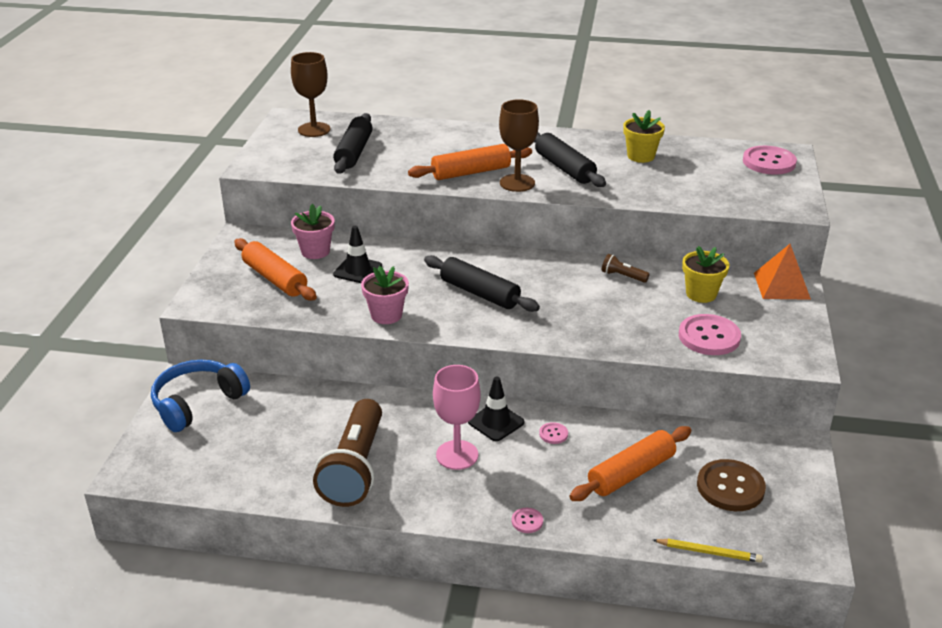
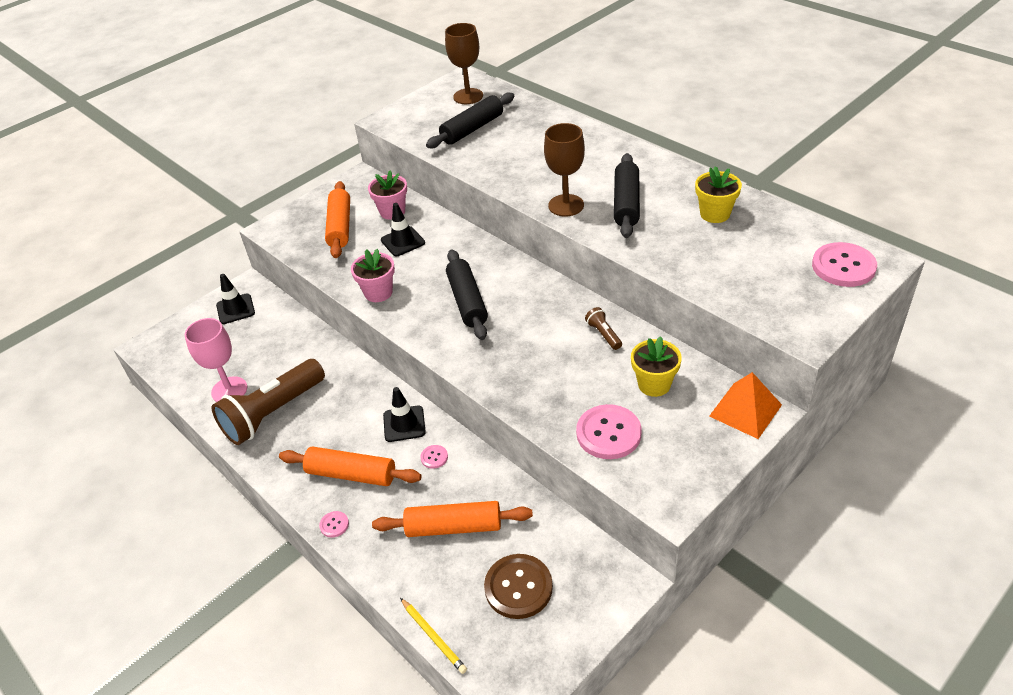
camera: 40 degrees right, 10 degrees up
blue headphones [151,360,250,432] -> black traffic cone [216,274,255,324]
orange rolling pin [408,144,532,180] -> orange rolling pin moved to [279,447,422,486]
pink goblet [433,365,481,470] -> pink goblet moved to [185,318,248,402]

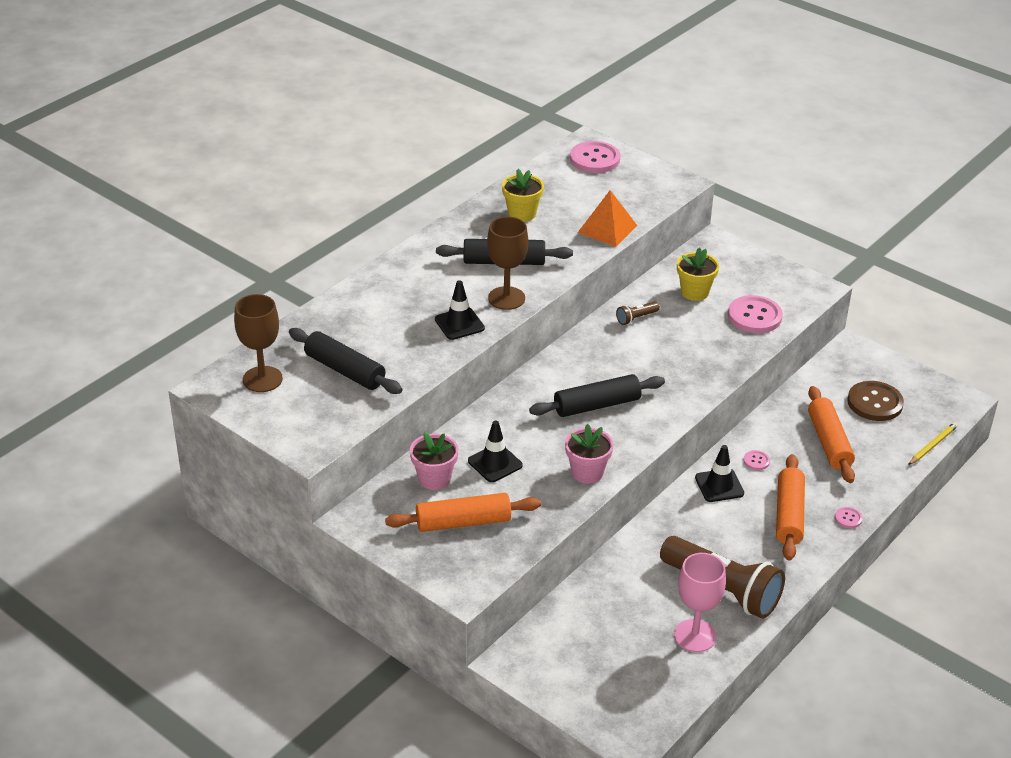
camera: 100 degrees left, 5 degrees down
black traffic cone [216,274,255,324] -> black traffic cone moved to [435,280,485,340]
orange pyramid [709,372,782,439] -> orange pyramid moved to [578,190,638,247]

